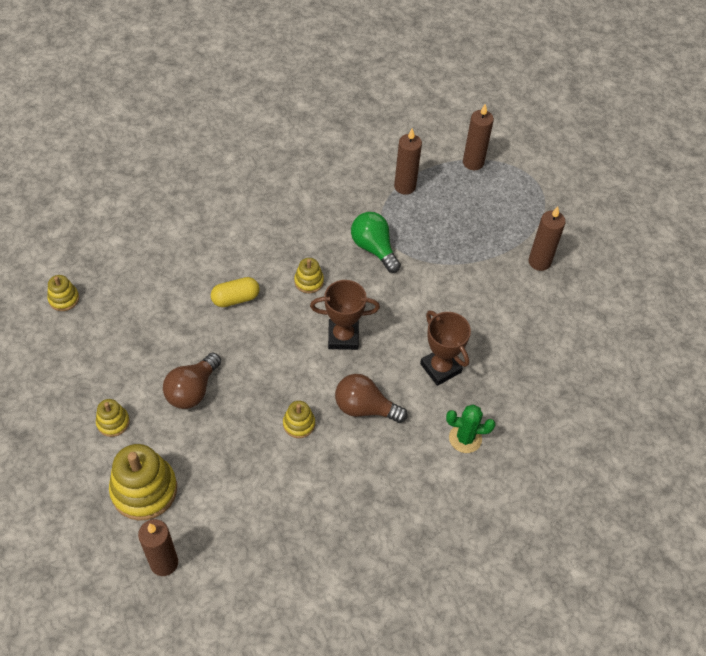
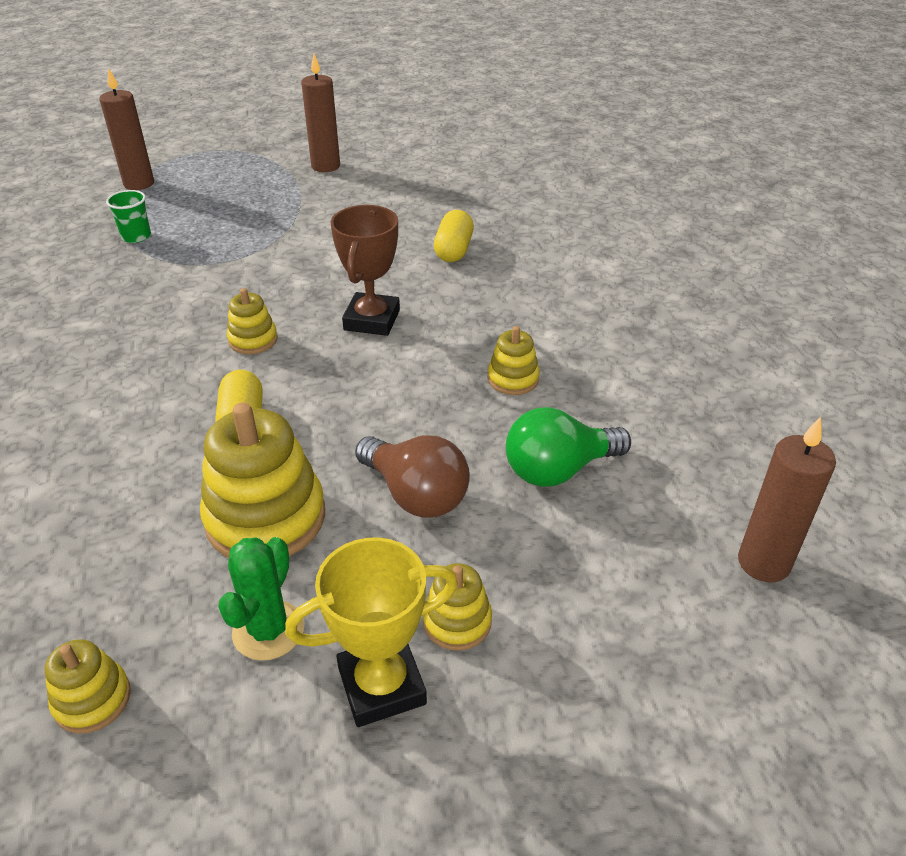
camera: 75 degrees left, 15 degrees down
yellow stacking toy [109,444,177,521] -> yellow stacking toy moved to [200,403,325,558]
brown light bulb [335,374,408,423] -> none
green light bulb [351,212,401,273] -> green light bulb moved to [506,407,631,487]
brown candle [394,128,422,195] -> green cup [106,190,151,243]
brown trophy [420,311,471,386] -> yellow capsule [434,210,474,262]
green cactus [446,404,495,453] -> green cactus moved to [218,537,304,661]
none -> yellow trophy [285,538,458,727]

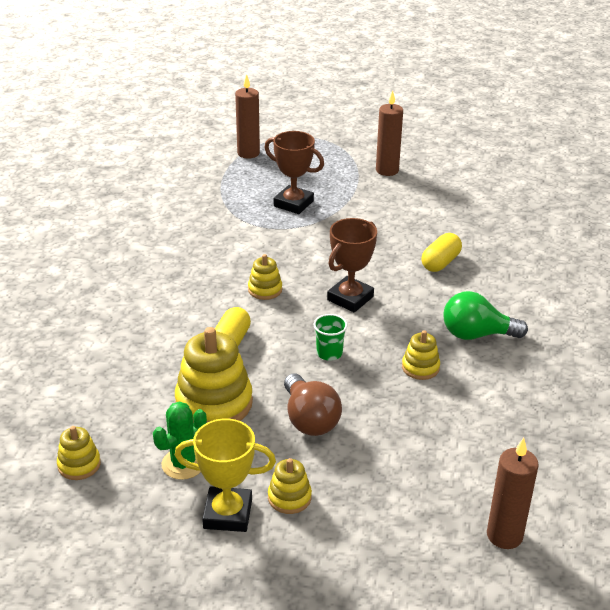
camera: 25 degrees right, 5 degrees down
green cup [106,190,151,243] -> green cup moved to [314,314,347,361]
green light bulb [506,407,631,487] -> green light bulb moved to [443,291,528,340]
none -> brown trophy [264,131,324,214]

